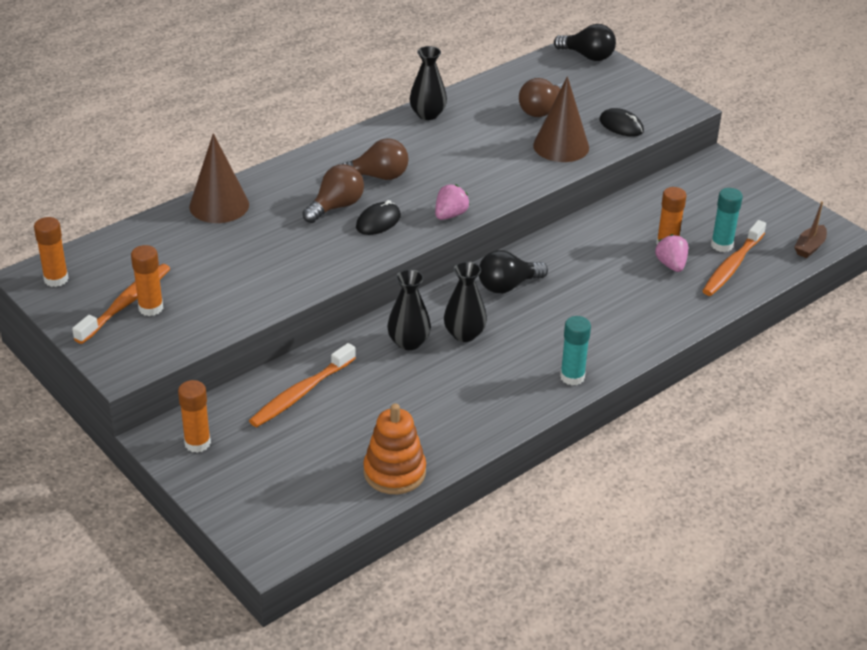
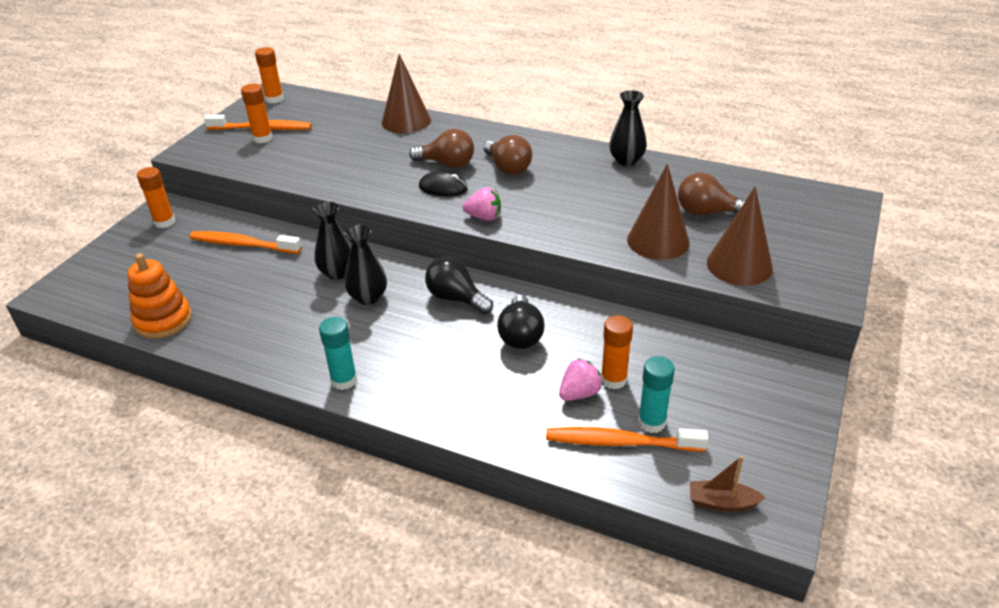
camera: 65 degrees right, 0 degrees up
black light bulb [554,24,616,61] -> black light bulb moved to [497,295,544,349]
black mouse [600,108,644,137] -> brown cone [707,186,773,286]

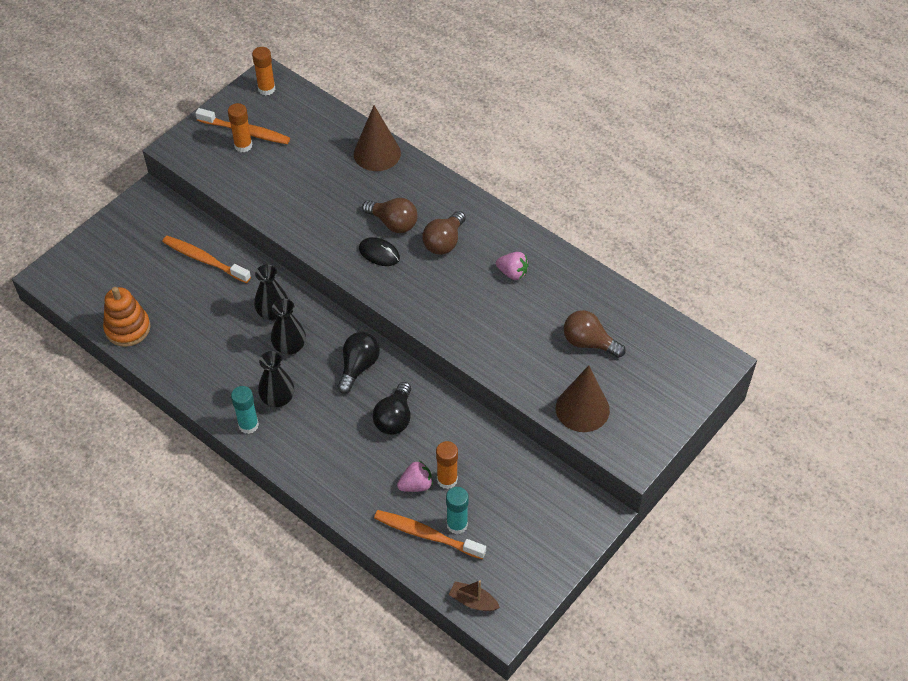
camera: 15 degrees right, 15 degrees up
orange glue stick [137,167,175,228] -> none
black light bulb [425,256,493,314] -> black light bulb turned 60 degrees clockwise [337,332,380,394]
pink strawberry [462,187,501,221] -> pink strawberry moved to [496,252,529,280]
brown light bulb [483,135,532,175] -> brown light bulb turned 45 degrees clockwise [422,211,466,255]
black vase [609,90,647,166] -> black vase moved to [258,351,294,407]
brown cone [627,164,690,260] -> none

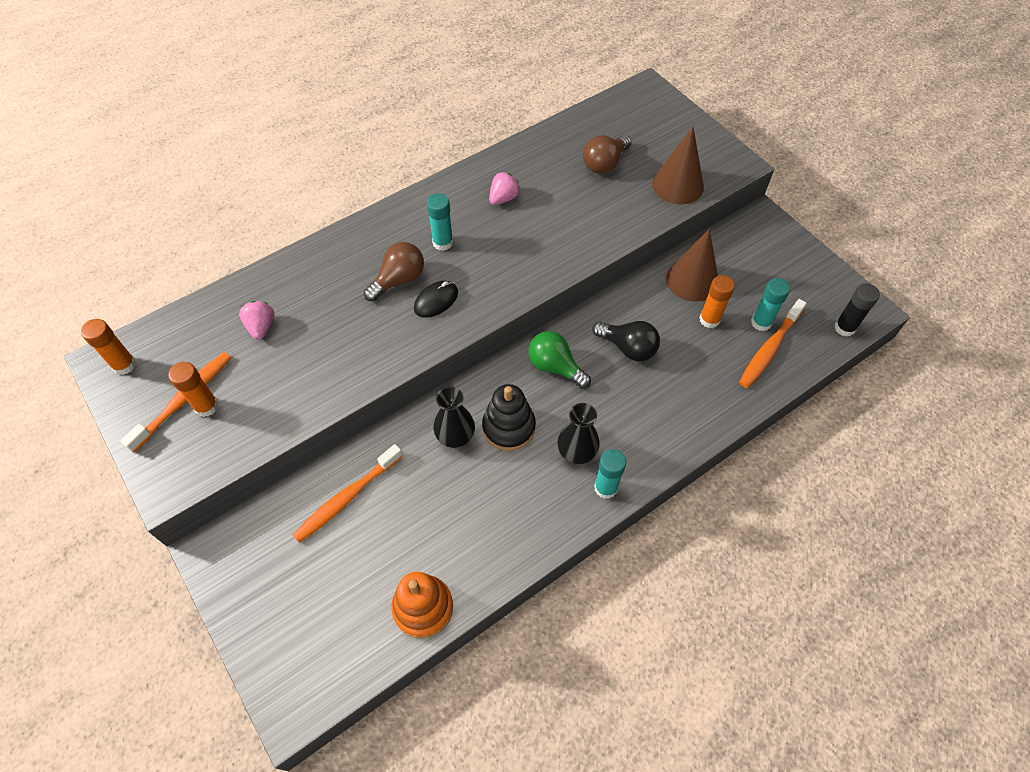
camera: 75 degrees left, 5 degrees up
black vase [271,299,306,355] -> black stacking toy [482,384,536,451]
black light bulb [337,332,380,394] -> green light bulb [528,331,591,389]
brown cone [354,105,401,171] -> brown cone moved to [666,229,718,302]
pink strawberry [397,461,433,492] -> pink strawberry moved to [239,301,274,340]
brown light bulb [422,211,466,255] -> turquoise glue stick [427,193,453,251]
brown boat [448,580,500,611] -> black glue stick [834,283,880,337]

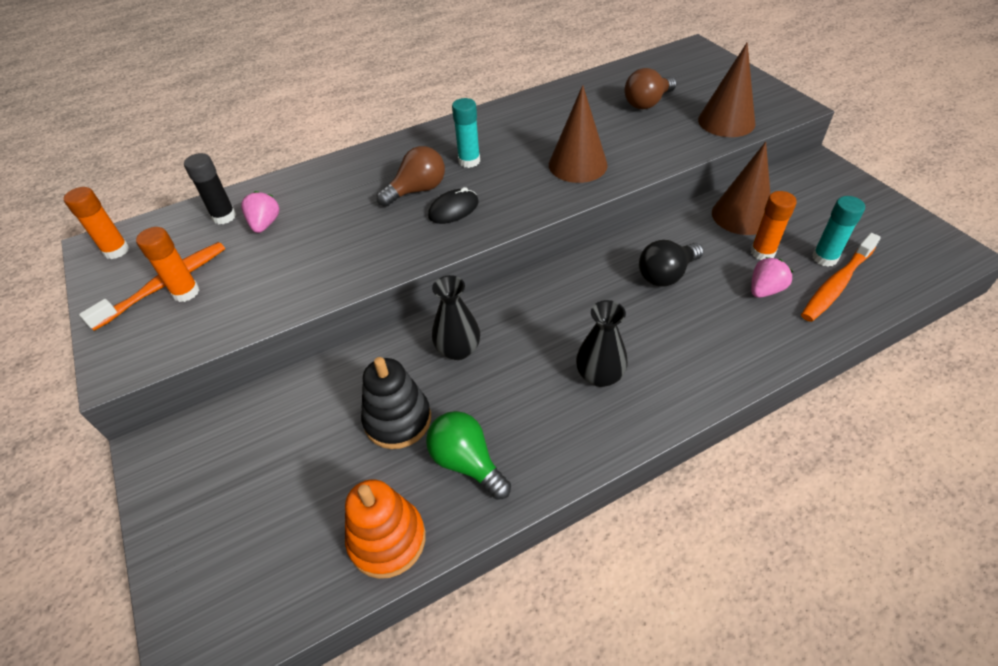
camera: 10 degrees right, 10 degrees down
orange toothbrush [293,444,403,543] -> none
black stacking toy [482,384,536,451] -> black stacking toy moved to [361,357,431,449]
pink strawberry [489,172,521,205] -> pink strawberry moved to [751,257,793,298]
green light bulb [528,331,591,389] -> green light bulb moved to [426,411,511,500]
black light bulb [592,321,660,361] -> black light bulb turned 105 degrees clockwise [639,240,704,287]
turquoise glue stick [594,449,626,499] -> none
black glue stick [834,283,880,337] -> black glue stick moved to [184,153,236,224]
none -> brown cone [549,85,608,183]

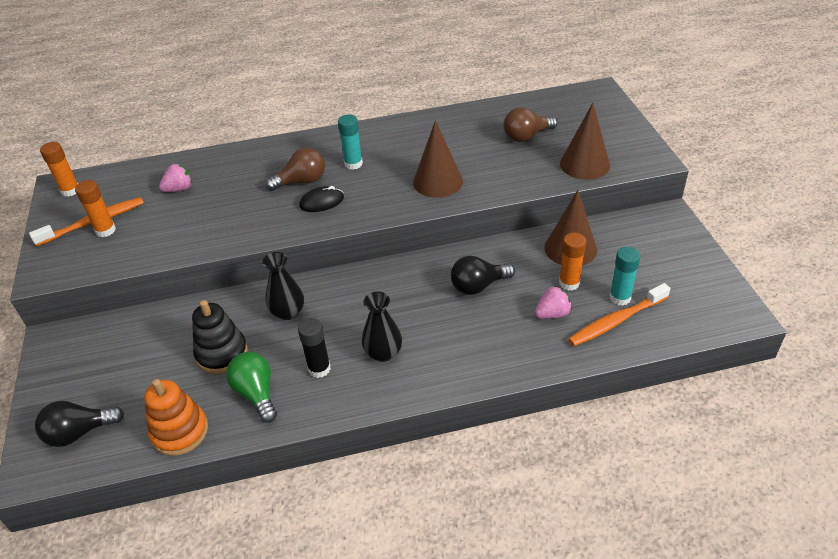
camera: 15 degrees right, 5 degrees down
black glue stick [184,153,236,224] -> black glue stick moved to [298,318,331,378]
pink strawberry [241,191,279,233] -> pink strawberry turned 45 degrees clockwise [159,164,192,192]
none -> black light bulb [35,401,124,447]

